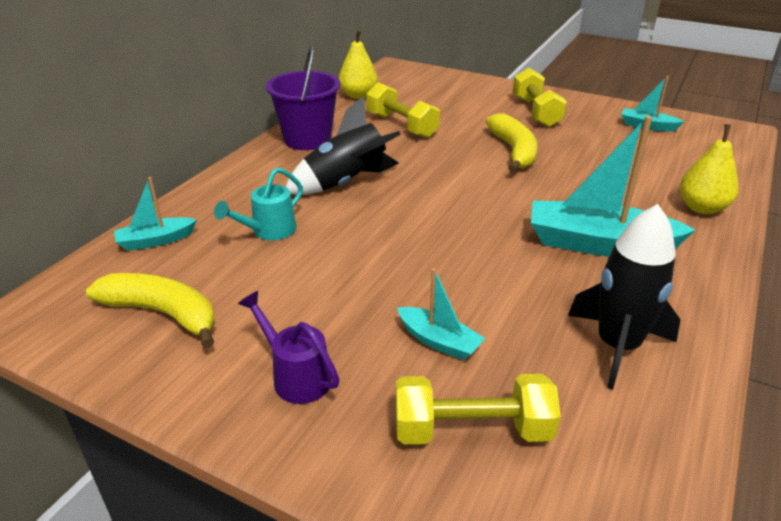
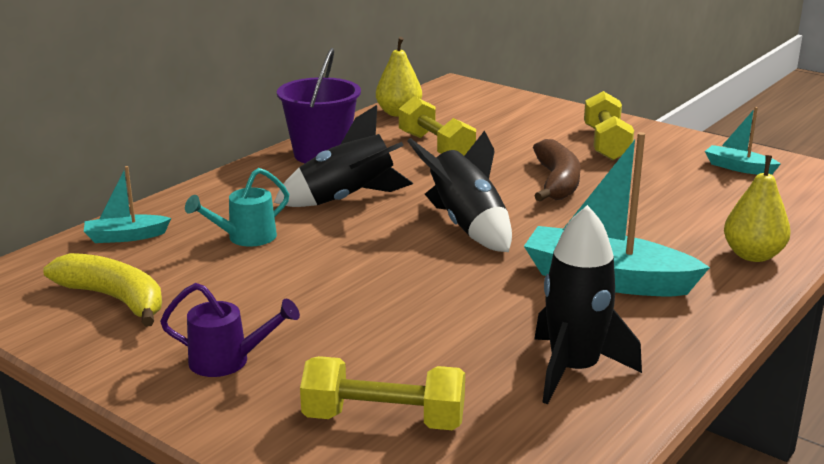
camera: 10 degrees right, 10 degrees down
purple watering can [238,291,340,404] -> purple watering can turned 135 degrees clockwise [160,283,300,377]
turquoise boat [397,268,485,360] -> none
yellow banana [486,113,537,172] -> brown banana [533,139,581,201]
none -> black rocket [407,131,512,252]

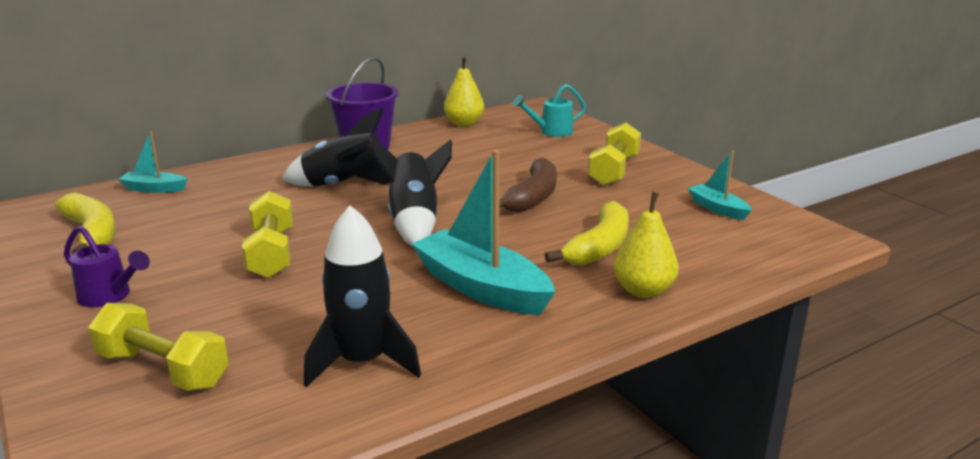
camera: 20 degrees right, 0 degrees up
turquoise watering can [185,168,289,247] -> turquoise watering can moved to [513,84,586,137]
yellow dumbbell [399,96,476,156] -> yellow dumbbell moved to [242,191,293,278]
none -> yellow banana [545,201,629,265]

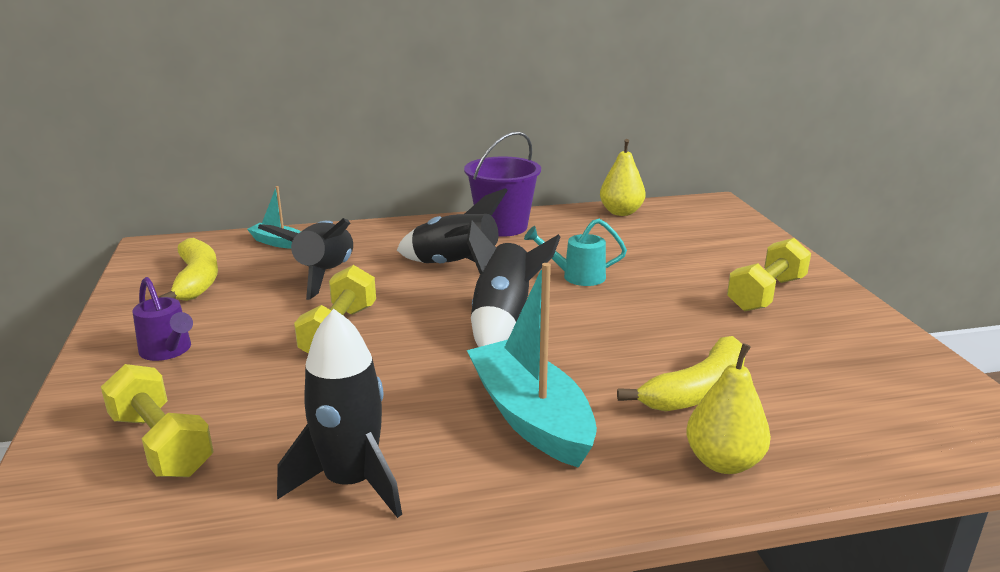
camera: 20 degrees right, 0 degrees up
brown banana [499,158,557,212] -> none
turquoise watering can [513,84,586,137] -> turquoise watering can moved to [524,219,627,286]
turquoise boat [688,151,752,220] -> none
none -> black rocket [258,218,353,300]

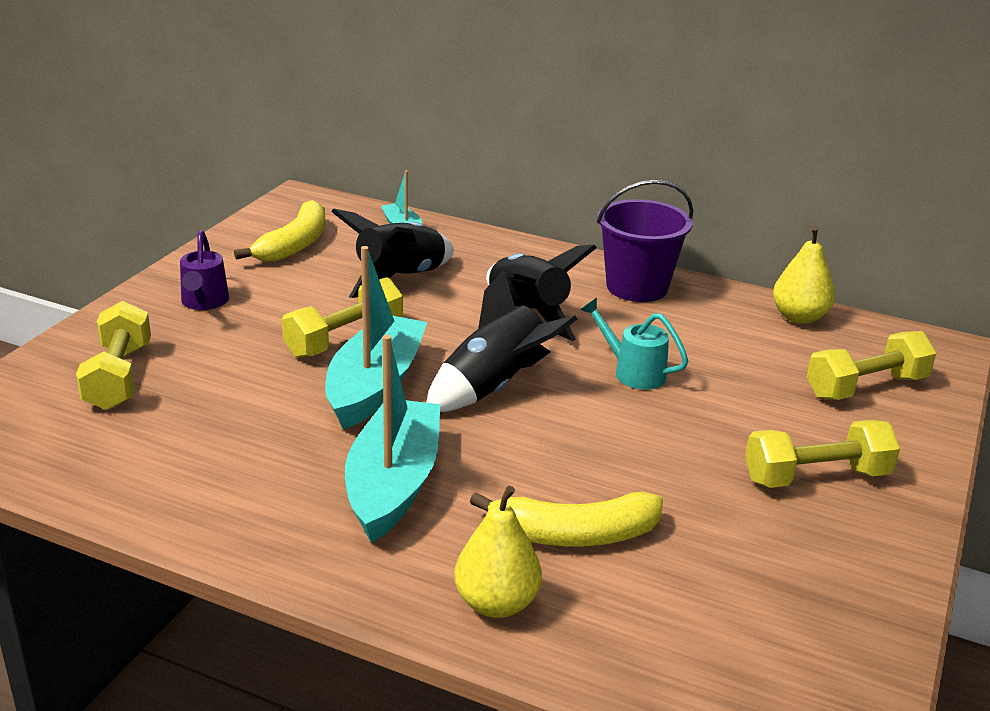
camera: 35 degrees right, 5 degrees up
black rocket [277,309,402,518] -> none
none -> turquoise boat [325,246,428,429]
none -> yellow dumbbell [807,331,936,400]

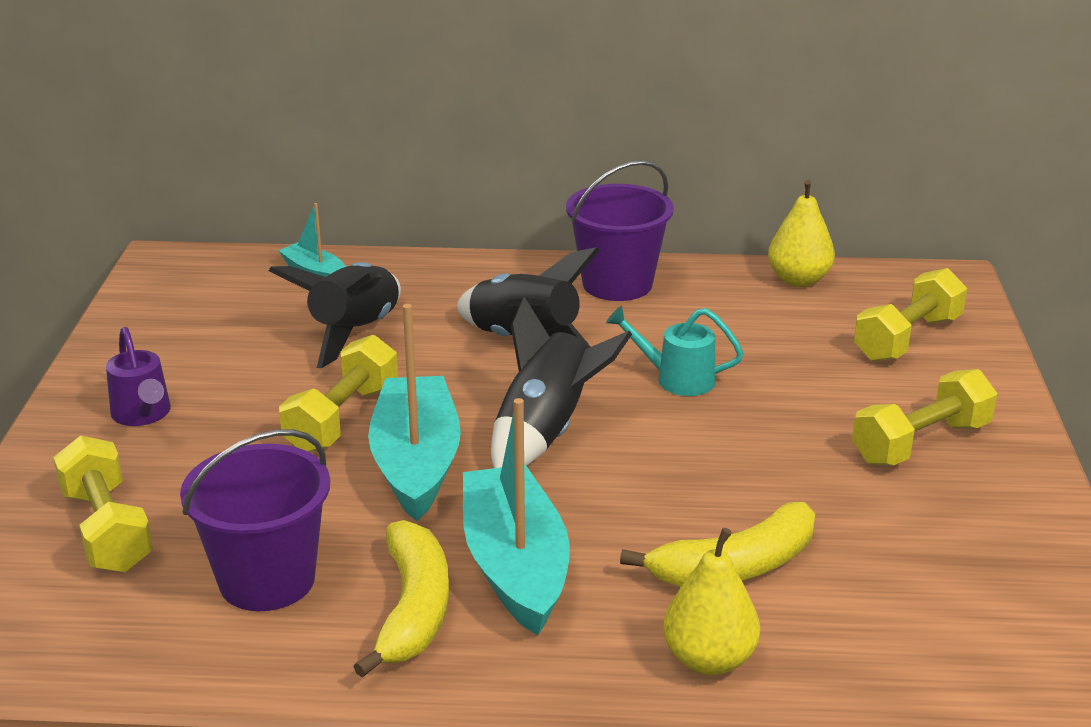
camera: 20 degrees left, 0 degrees up
yellow banana [234,200,325,262] -> yellow banana moved to [353,520,449,677]
none -> purple bucket [180,429,330,611]

